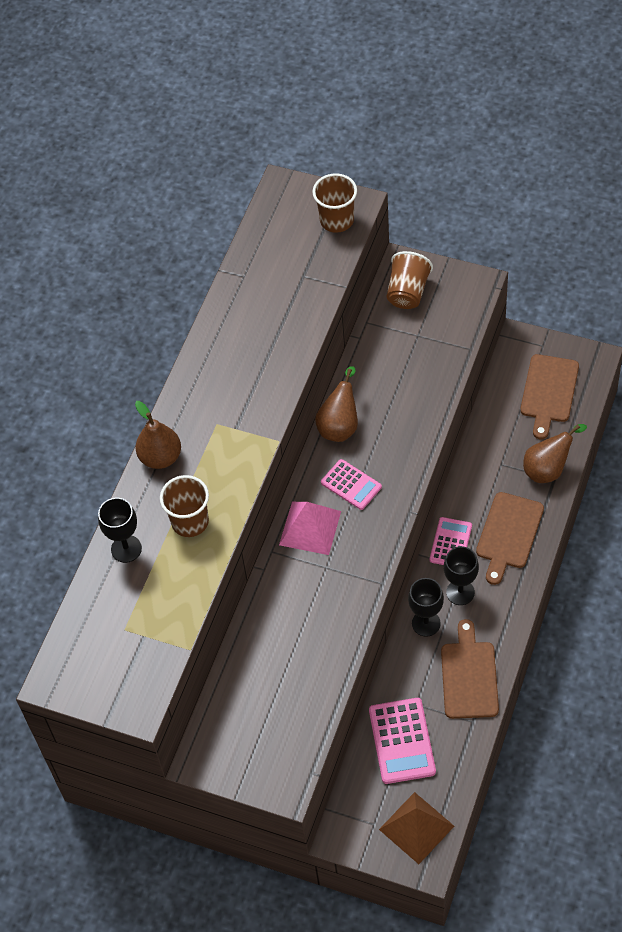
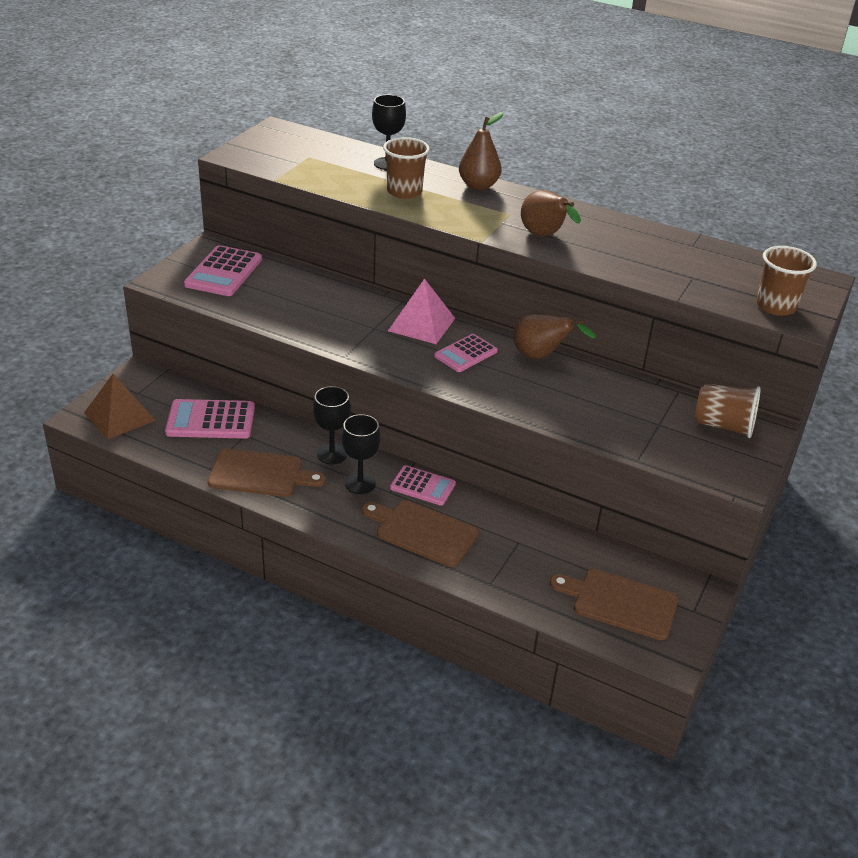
camera: 90 degrees right, 20 degrees down
brown pear [523,424,587,483] -> brown pear moved to [521,190,581,236]
none -> pink calculator [184,245,262,296]

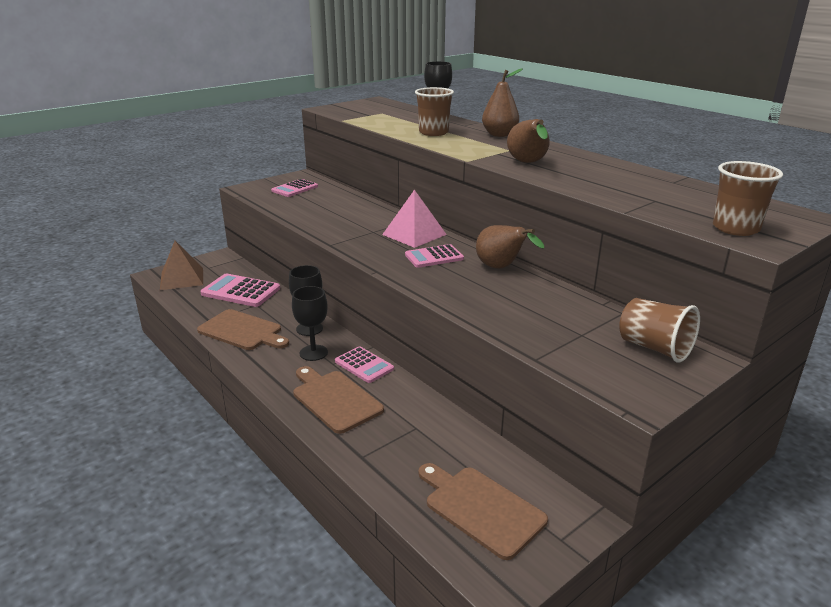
camera: 25 degrees right, 10 degrees down
pink calculator [184,245,262,296] -> pink calculator [271,179,318,197], size x0.66

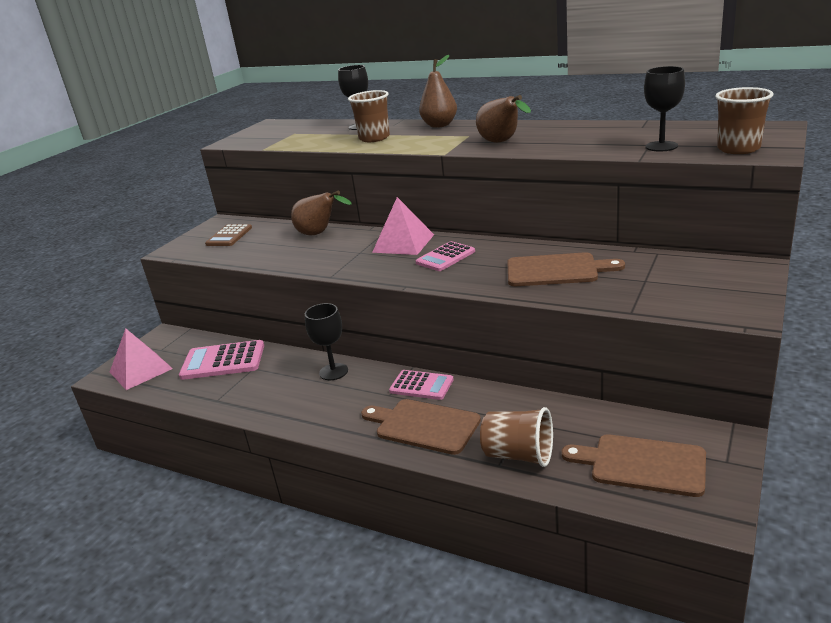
camera: 20 degrees left, 0 degrees up
brown pyramid [160,241,203,290] -> pink pyramid [110,328,173,390]
brown cutting board [197,309,289,350] -> brown cutting board moved to [507,252,625,286]
pink calculator [271,179,318,197] -> brown calculator [205,224,252,246]
black goblet [292,286,328,361] -> black goblet moved to [644,66,685,152]
brown pear [476,225,544,268] -> brown pear moved to [291,191,352,235]
brown cup [619,298,700,363] -> brown cup moved to [480,407,553,467]

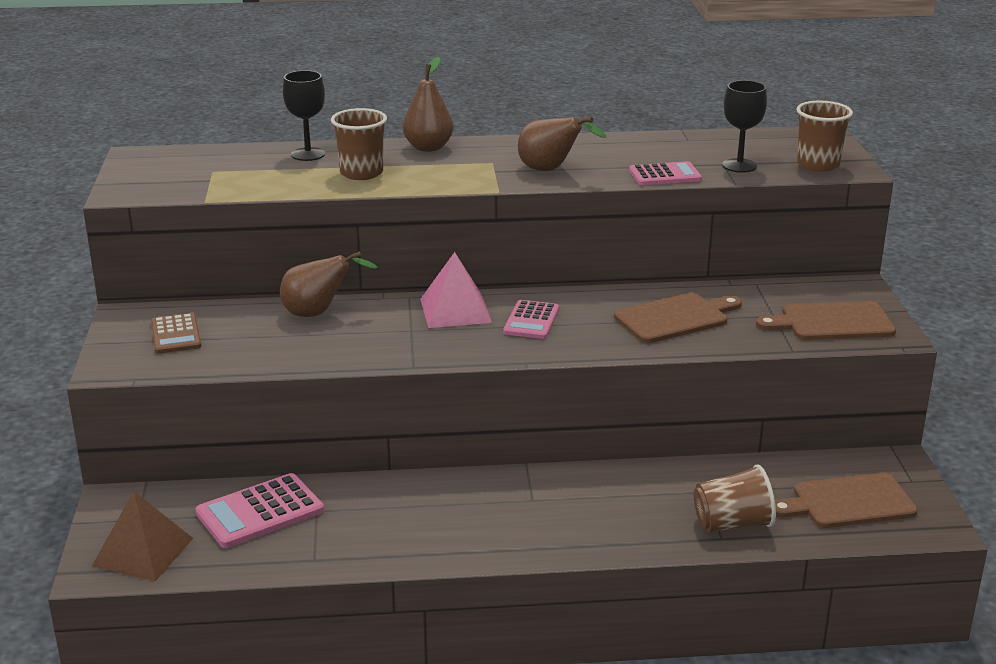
camera: 35 degrees left, 0 degrees up
pink pyramid [110,328,173,390] -> brown pyramid [92,491,193,581]
black goblet [305,303,348,380] -> none
brown cutting board [361,399,481,455] -> brown cutting board moved to [756,301,896,340]
pink calculator [389,370,454,400] -> pink calculator moved to [629,161,702,185]

